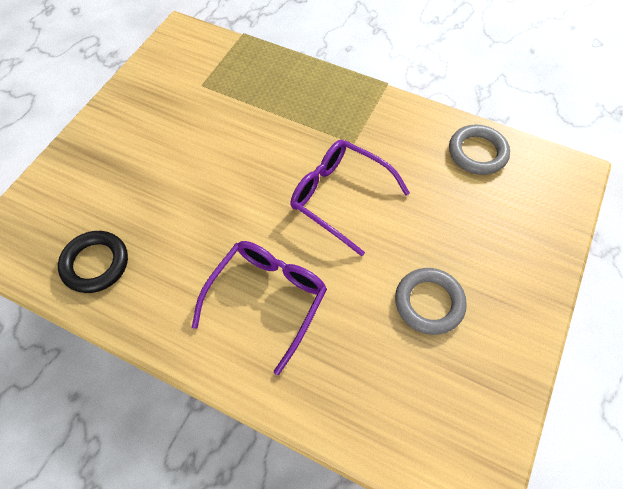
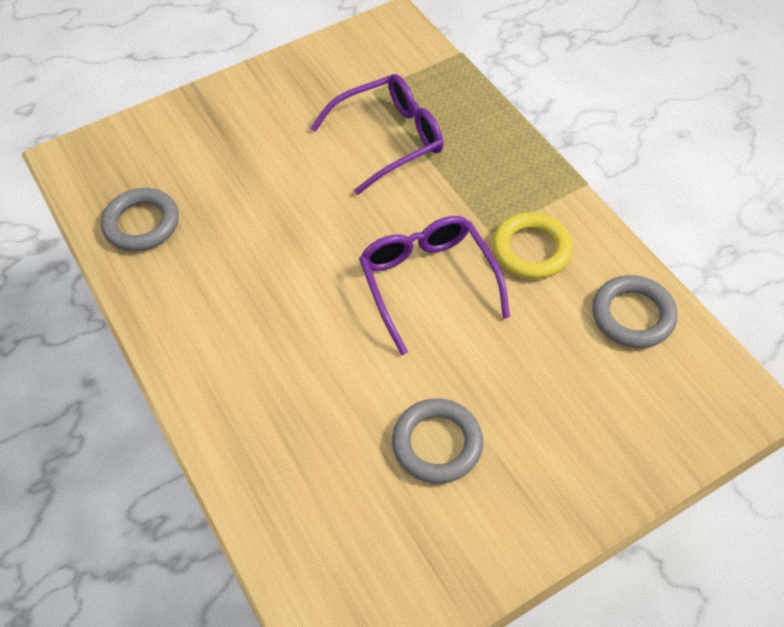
camera: 35 degrees right, 5 degrees down
black ring [58,231,128,293] -> grey ring [101,188,179,251]
purple glasses [192,241,327,375] -> purple glasses moved to [311,74,443,195]
none -> yellow ring [493,212,573,279]

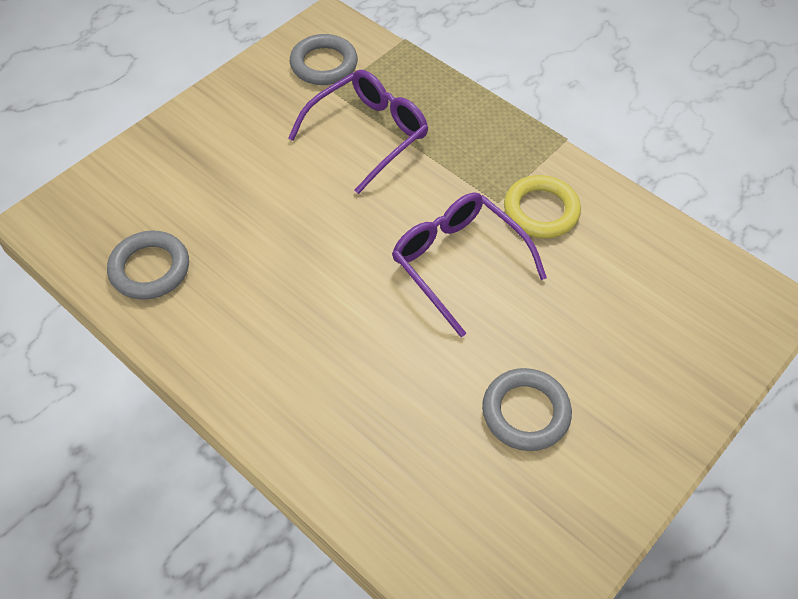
camera: 20 degrees left, 0 degrees up
grey ring [592,275,678,348] -> grey ring moved to [290,34,358,85]

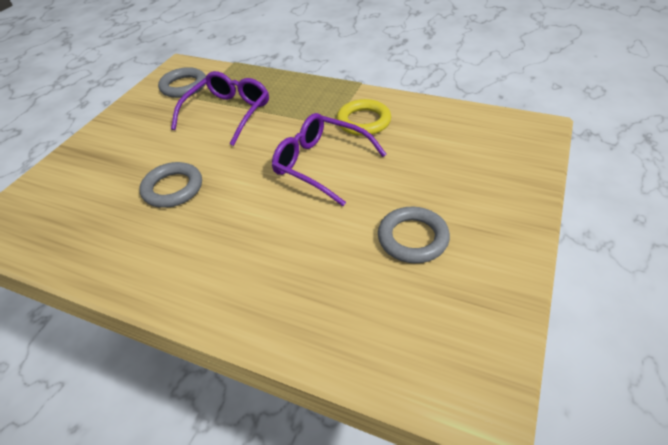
camera: 15 degrees left, 10 degrees down
grey ring [107,230,189,300] -> grey ring moved to [140,162,202,208]

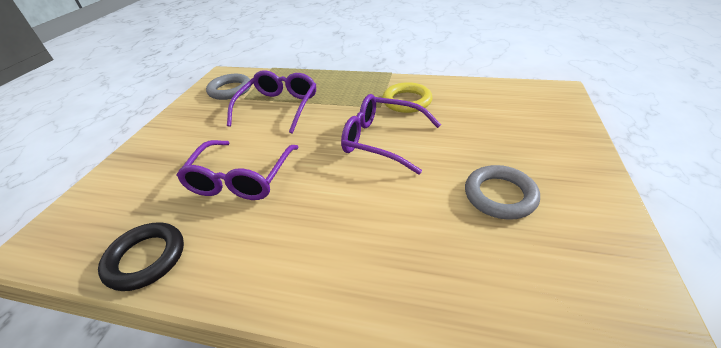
camera: 10 degrees left, 5 degrees down
grey ring [140,162,202,208] -> purple glasses [176,140,299,200]
none -> black ring [98,222,184,291]

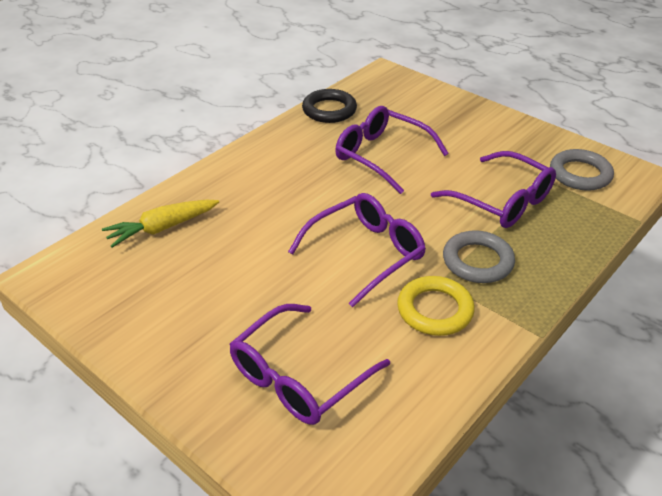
camera: 115 degrees right, 0 degrees up
grey ring [465,165,540,220] -> grey ring moved to [443,230,515,283]
none -> yellow carrot [102,200,219,248]
none -> purple glasses [230,304,390,425]

